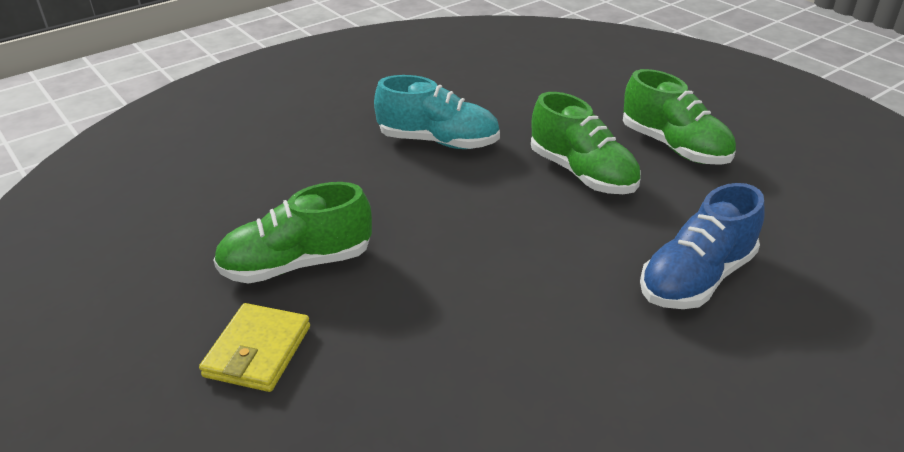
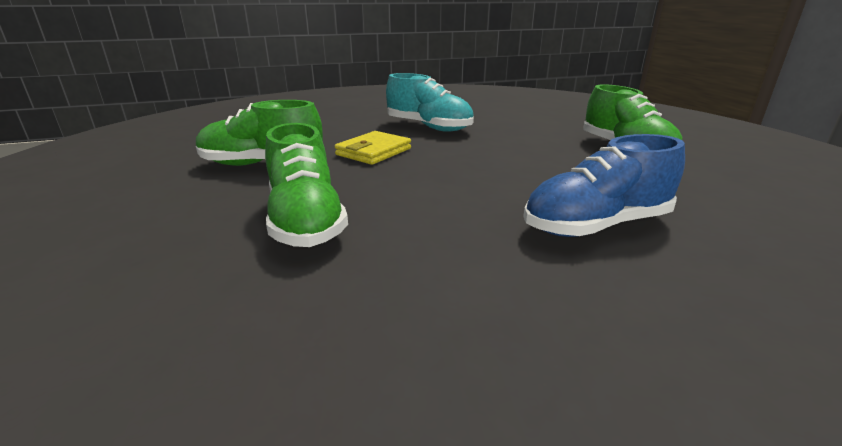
camera: 20 degrees right, 10 degrees down
yellow wallet [199,303,310,392] -> yellow wallet moved to [335,131,411,165]
green shoe [531,92,641,194] -> green shoe moved to [265,123,348,247]

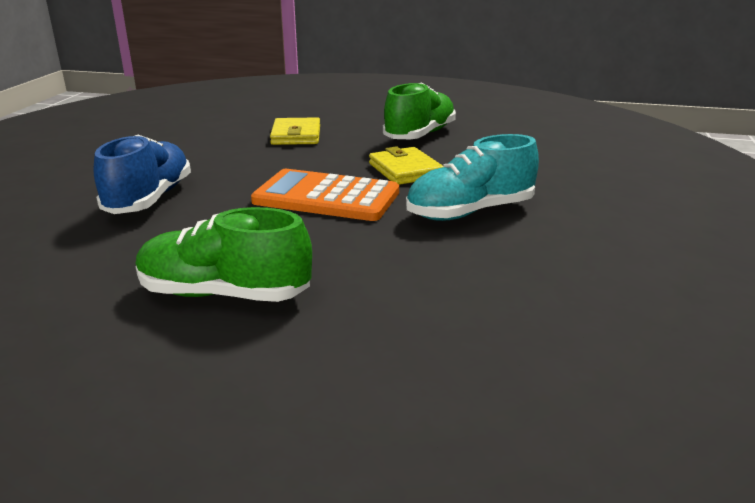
camera: 120 degrees right, 0 degrees up
green shoe [265,123,348,247] -> yellow wallet [270,117,320,145]
none -> orange calculator [251,169,399,221]

